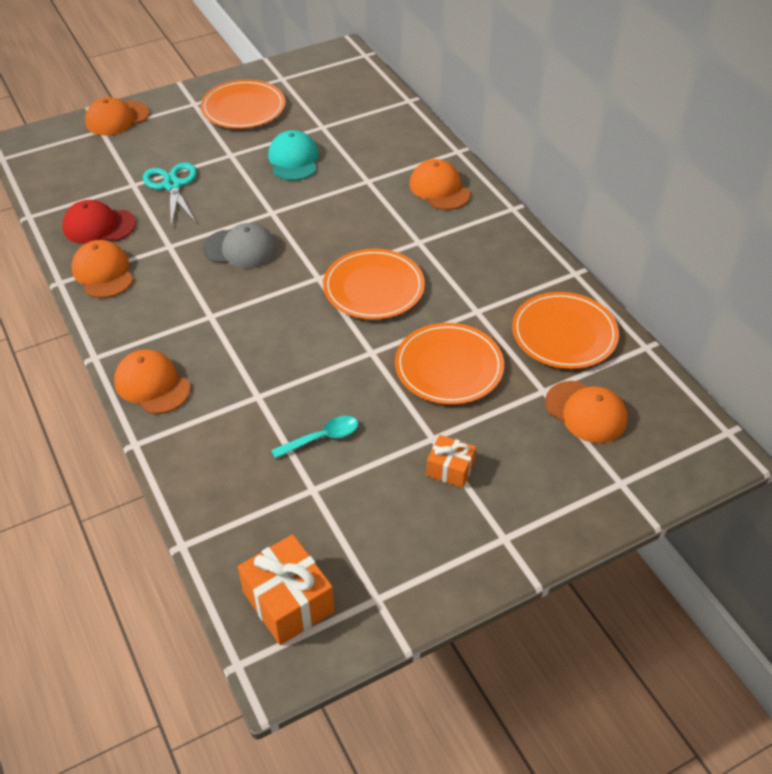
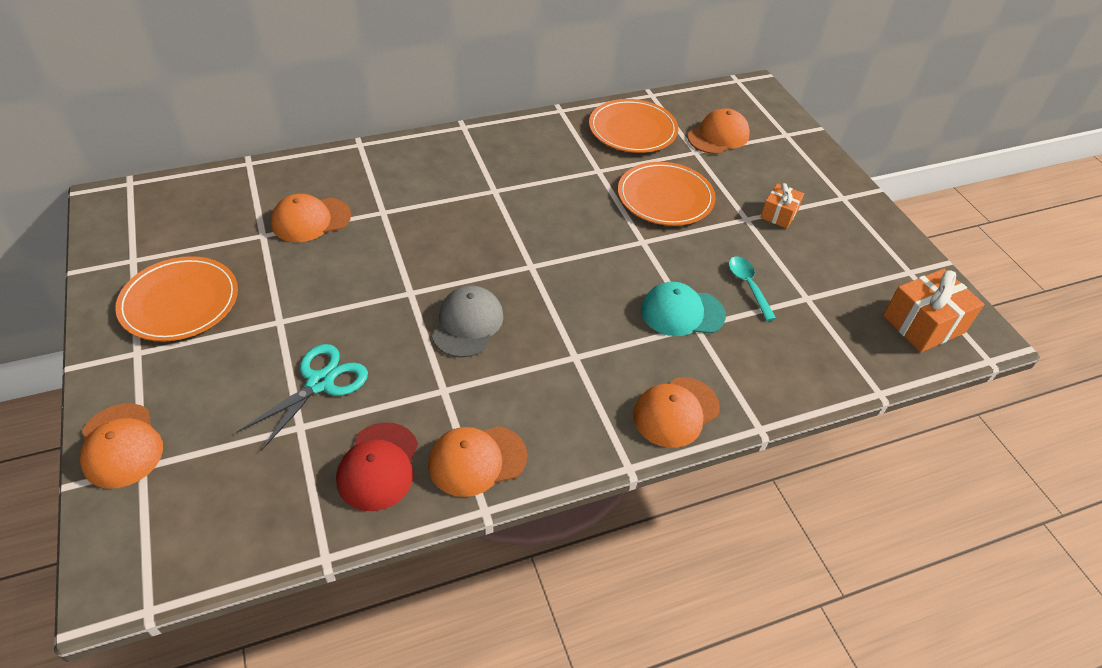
camera: 85 degrees left, 0 degrees up
turquoise scissors [143,162,197,227] -> turquoise scissors turned 135 degrees clockwise [237,344,368,451]
turquoise cap [268,130,318,181] -> turquoise cap moved to [641,282,726,336]
orange plate [323,249,425,320] -> none
orange cap [409,159,471,210] -> orange cap moved to [271,194,351,242]

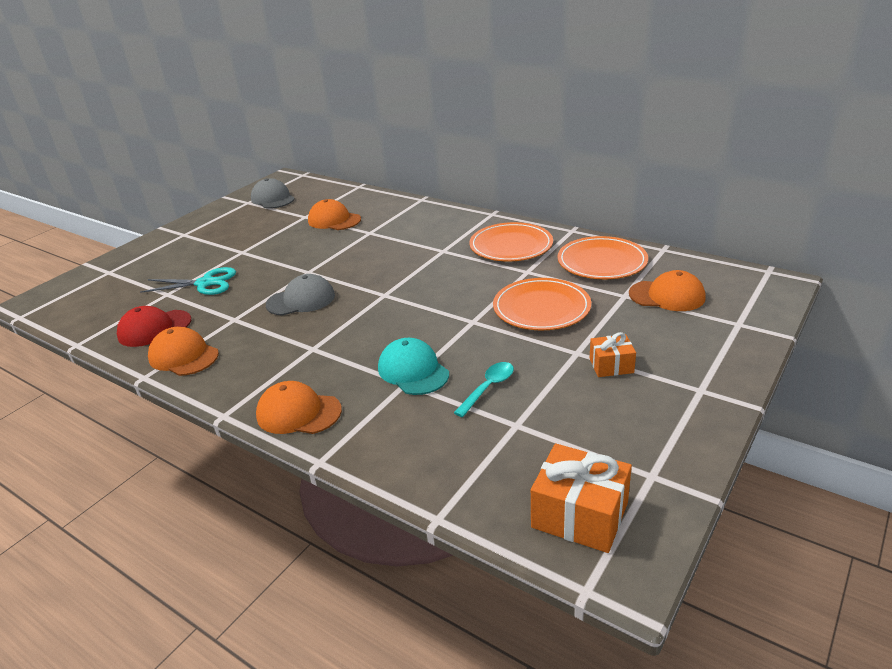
camera: 60 degrees right, 15 degrees down
orange cap [80,403,163,489] -> none
orange plate [115,256,238,341] -> orange plate moved to [469,222,553,261]
none -> grey cap [251,178,295,209]

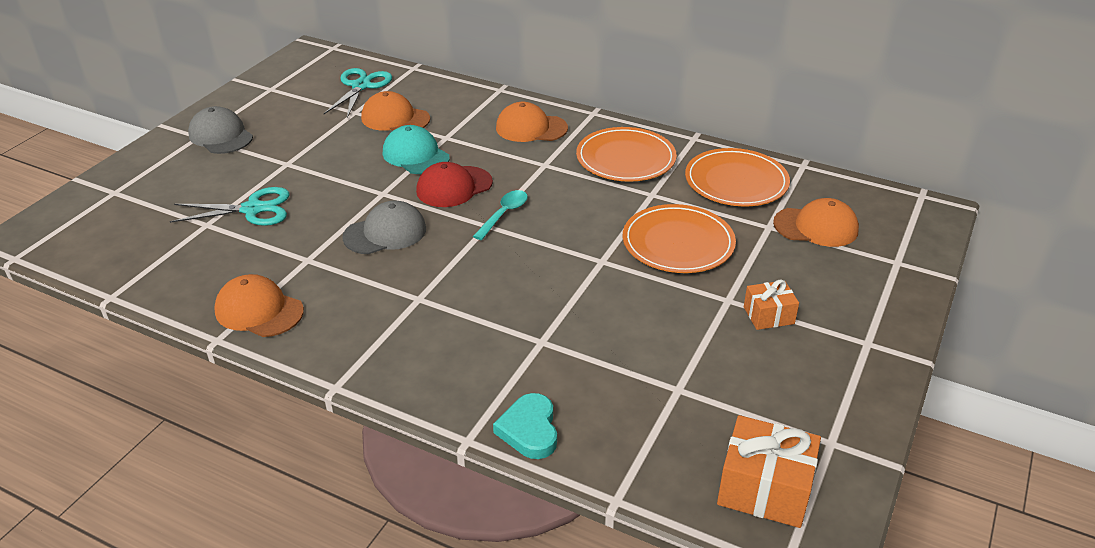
camera: 10 degrees left, 5 degrees up
red cap [117,306,191,347] -> red cap moved to [416,162,493,207]
grey cap [251,178,295,209] -> grey cap moved to [188,106,253,154]
orange cap [256,381,342,434] -> orange cap moved to [496,102,568,142]
turquoise cap [378,338,449,395] -> turquoise cap moved to [383,125,450,174]
turquoise spoon [454,362,514,417] -> turquoise spoon moved to [473,190,528,240]
none -> turquoise scissors [324,68,392,118]
none -> turquoise heart [493,393,557,459]

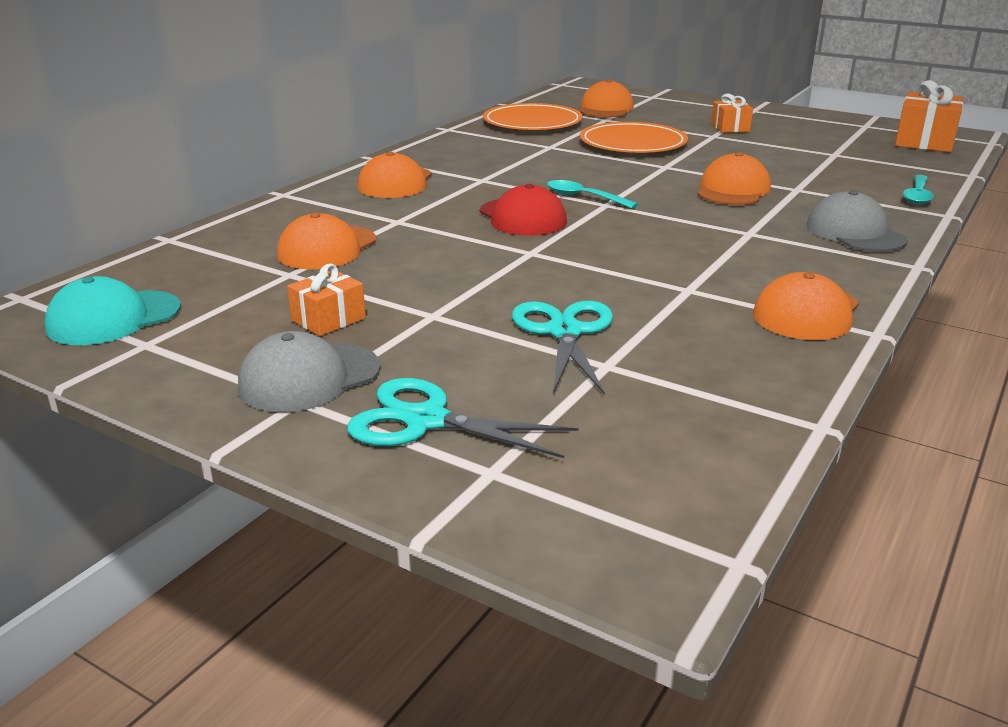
camera: 85 degrees left, 10 degrees down
turquoise scissors [324,68,392,118] -> turquoise scissors moved to [347,378,579,458]
grey cap [342,201,426,254] -> grey cap moved to [807,190,908,252]
turquoise cap [383,125,450,174] -> turquoise cap moved to [44,276,181,345]
turquoise heart [493,393,557,459] -> turquoise spoon [903,175,934,204]
orange plate [576,127,677,182] -> none
none -> orange gift [287,263,366,336]
none -> orange cap [697,152,771,205]

